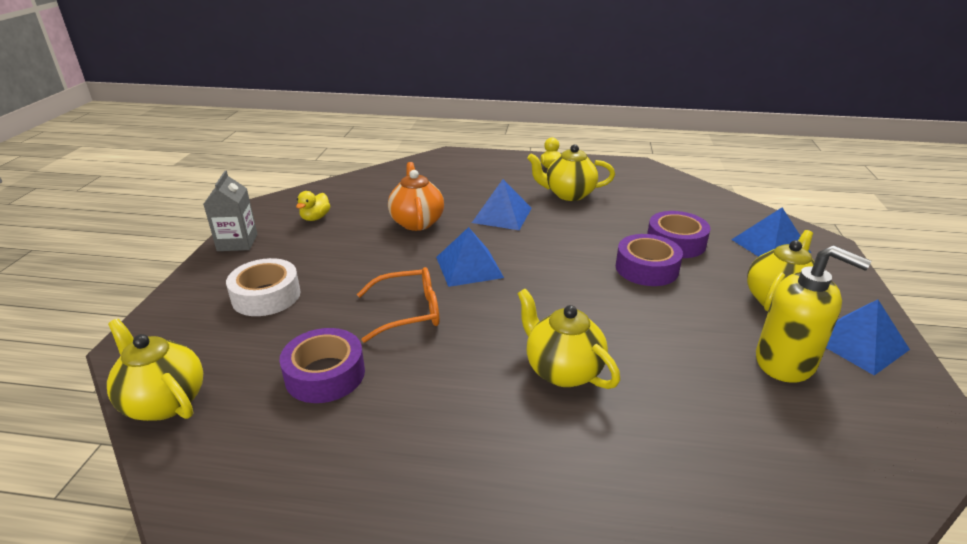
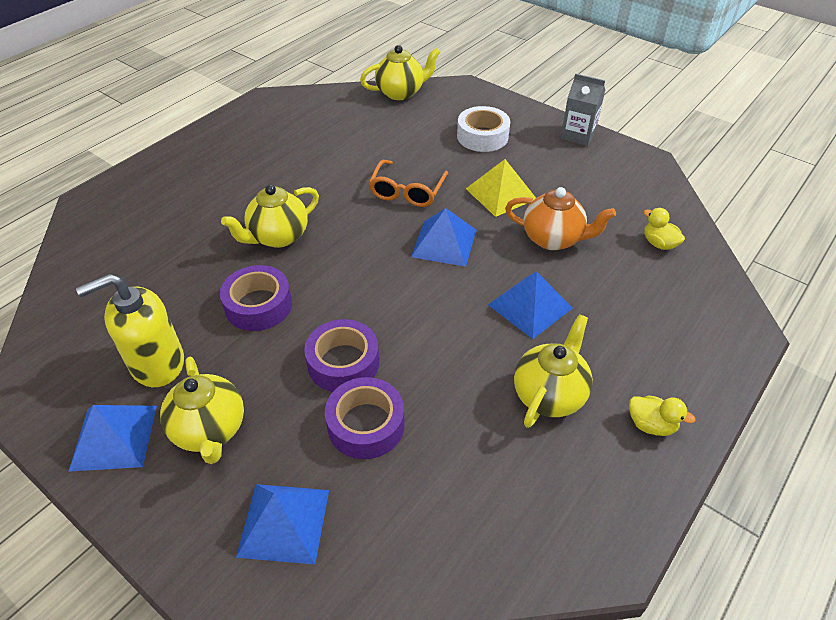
camera: 120 degrees right, 15 degrees up
purple tape [279,328,365,403] -> purple tape moved to [220,265,292,331]
yellow duck [296,191,330,221] -> yellow duck moved to [644,208,685,250]
yellow teapot [517,289,620,389] -> yellow teapot turned 150 degrees clockwise [221,185,319,248]
none -> yellow pyramid [466,159,536,217]

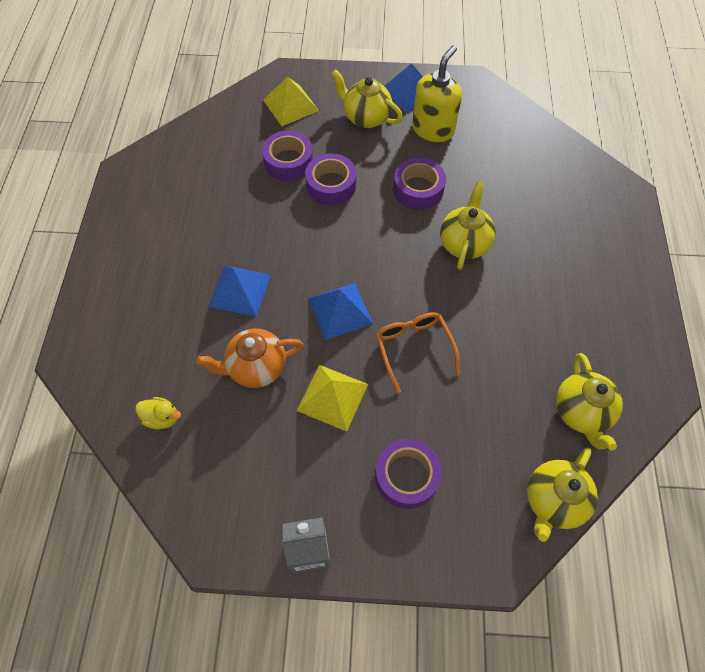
camera: 145 degrees right, 15 degrees up
blue pyramid [236,484,329,565] -> yellow pyramid [263,77,319,126]
white tape [457,106,510,152] -> purple tape [375,439,442,509]
yellow teapot [514,314,593,428] -> yellow teapot moved to [556,353,623,451]
yellow duck [629,396,696,436] -> none

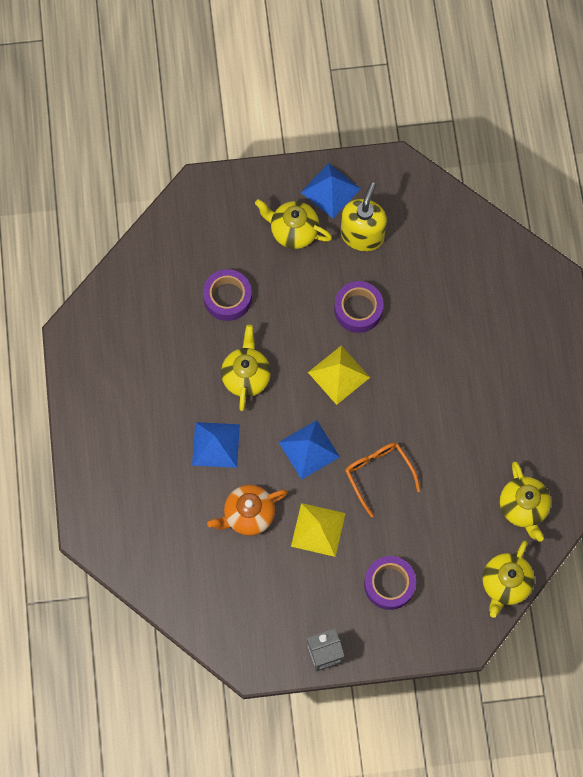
camera: 10 degrees left, 10 degrees up
yellow duck [135,397,181,429] -> none
yellow pyramid [263,77,319,126] -> yellow pyramid moved to [308,345,370,405]
purple tape [305,153,356,205] -> none
yellow teapot [440,182,496,270] -> yellow teapot moved to [221,325,271,411]

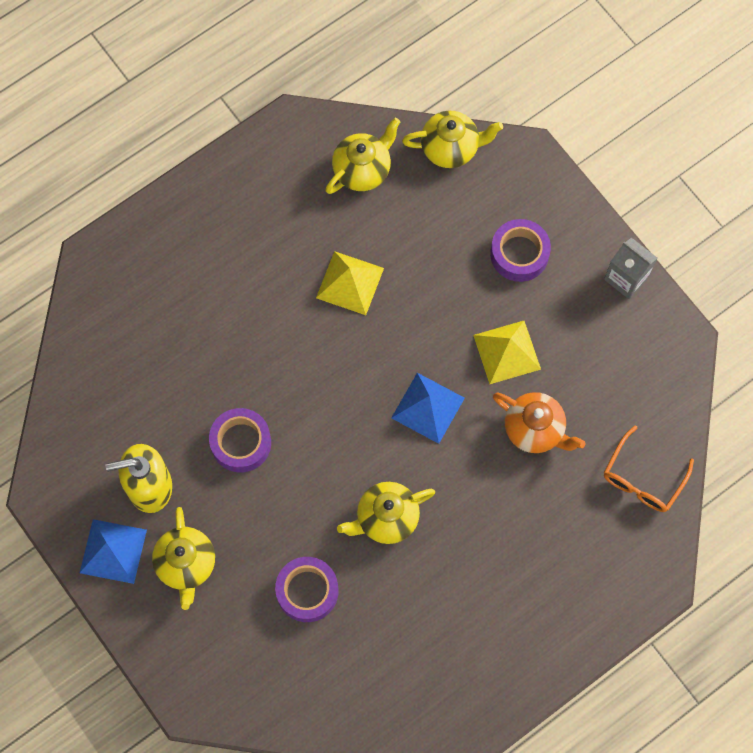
camera: 120 degrees left, 0 degrees up
blue pyramid [192,422,240,468] -> none
yellow pyramid [308,345,370,405] -> yellow pyramid moved to [316,251,384,315]
orange glasses [345,443,421,517] -> orange glasses moved to [604,425,694,512]

